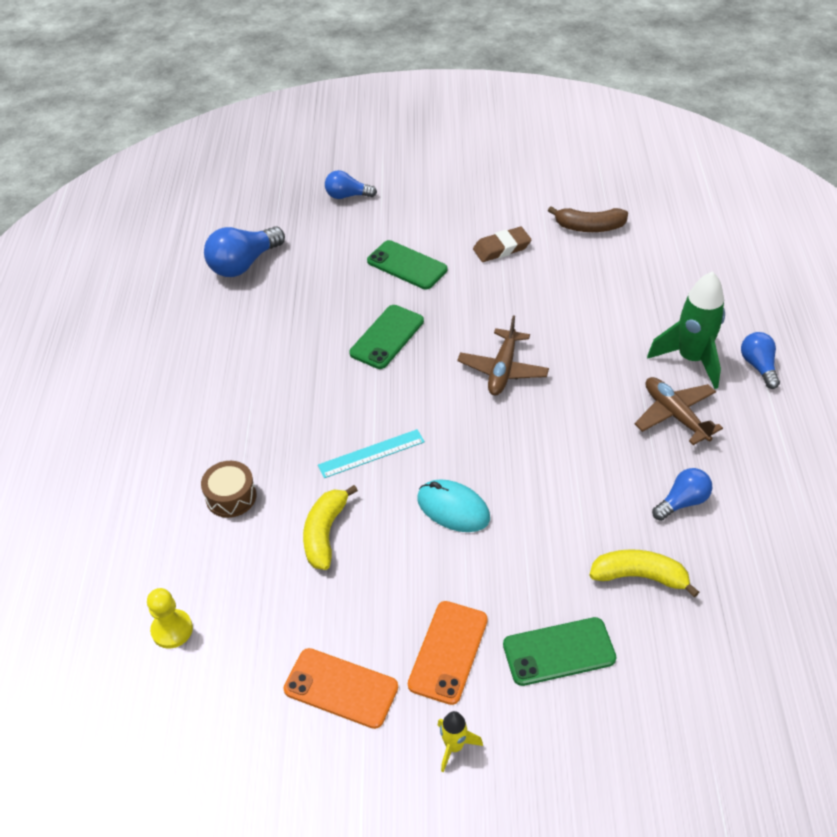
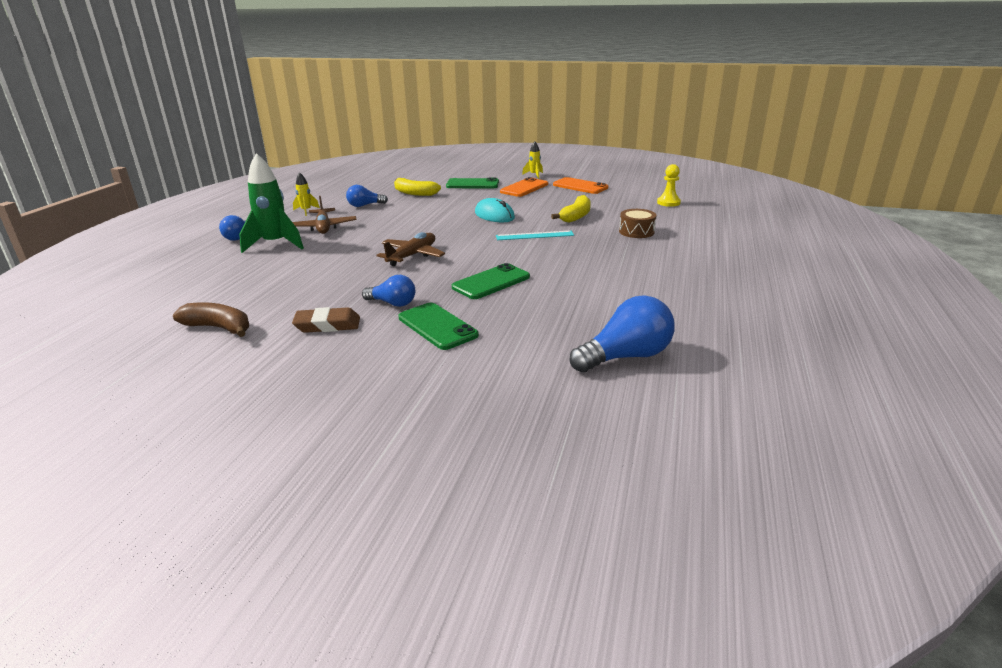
camera: 165 degrees left, 20 degrees down
blue light bulb [325,170,377,199] -> blue light bulb moved to [362,275,415,307]
none -> yellow rocket [293,172,320,216]

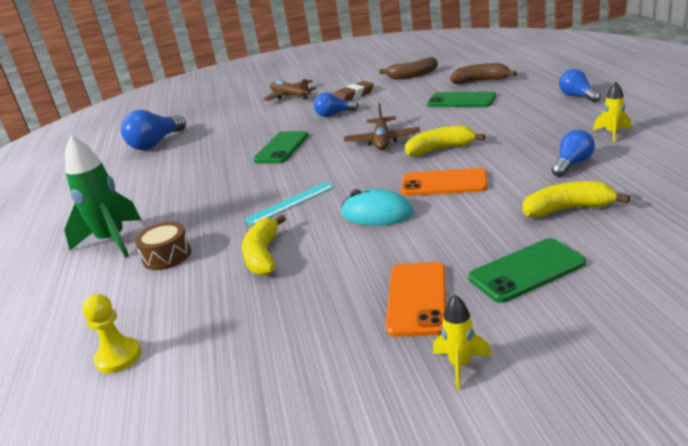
camera: 155 degrees right, 0 degrees up
green rocket [239,153,304,253] -> green rocket moved to [64,135,141,258]
brown plane [292,196,357,234] -> brown plane moved to [263,79,316,101]
green phone [399,303,479,350] -> green phone moved to [427,91,496,107]
orange phone [553,177,608,194] -> orange phone moved to [401,168,488,196]
none -> yellow banana [405,126,485,156]
none -> brown banana [450,63,517,84]

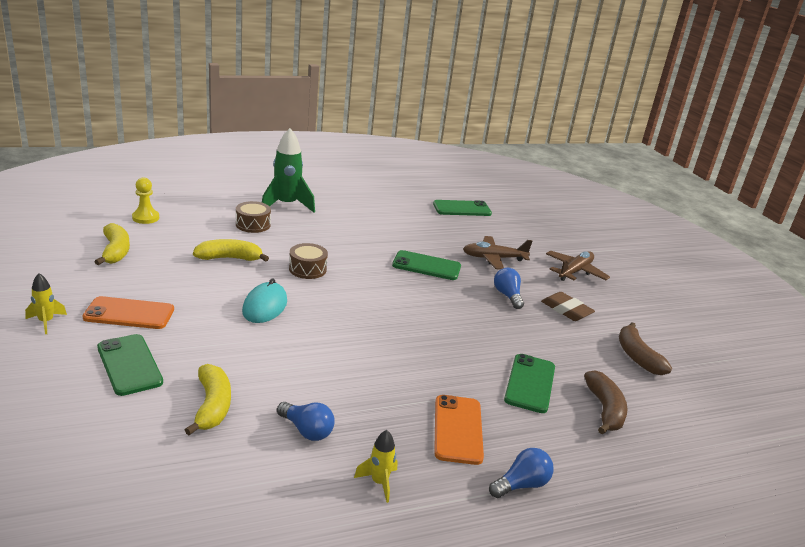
camera: 75 degrees right, 0 degrees up
blue light bulb [121,110,186,150] -> green phone [433,200,492,216]
turquoise ruler [244,182,335,226] -> brown drum [289,243,328,279]
brown plane [344,103,420,150] -> brown plane moved to [463,236,532,270]
orange phone [401,168,488,196] -> orange phone moved to [434,395,484,465]
yellow banana [405,126,485,156] -> yellow banana moved to [94,223,130,265]

